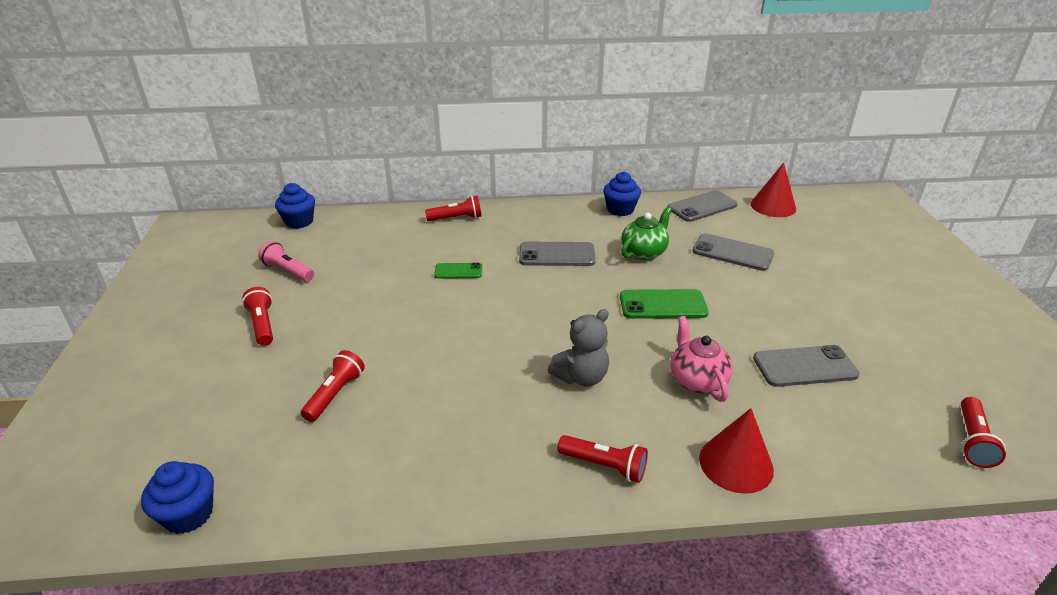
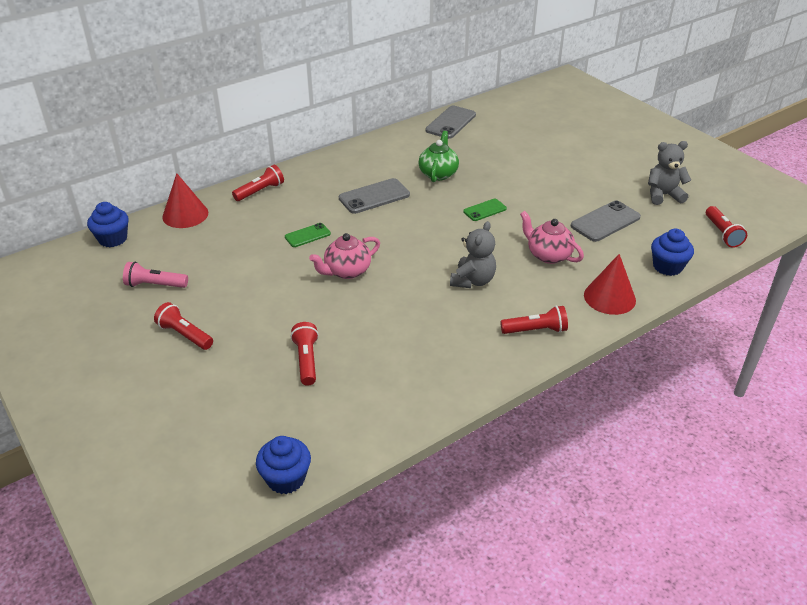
camera: 30 degrees left, 5 degrees up
blue cupcake [603,172,641,216] -> blue cupcake moved to [651,229,694,276]
green phone [620,289,709,319] -> green phone [463,199,507,221], size x0.60
grey phone [692,233,774,271] -> none
red cone [751,163,796,217] -> red cone moved to [162,173,208,228]
none -> pink teapot [309,233,380,279]
none -> grey teddy bear [648,141,691,205]

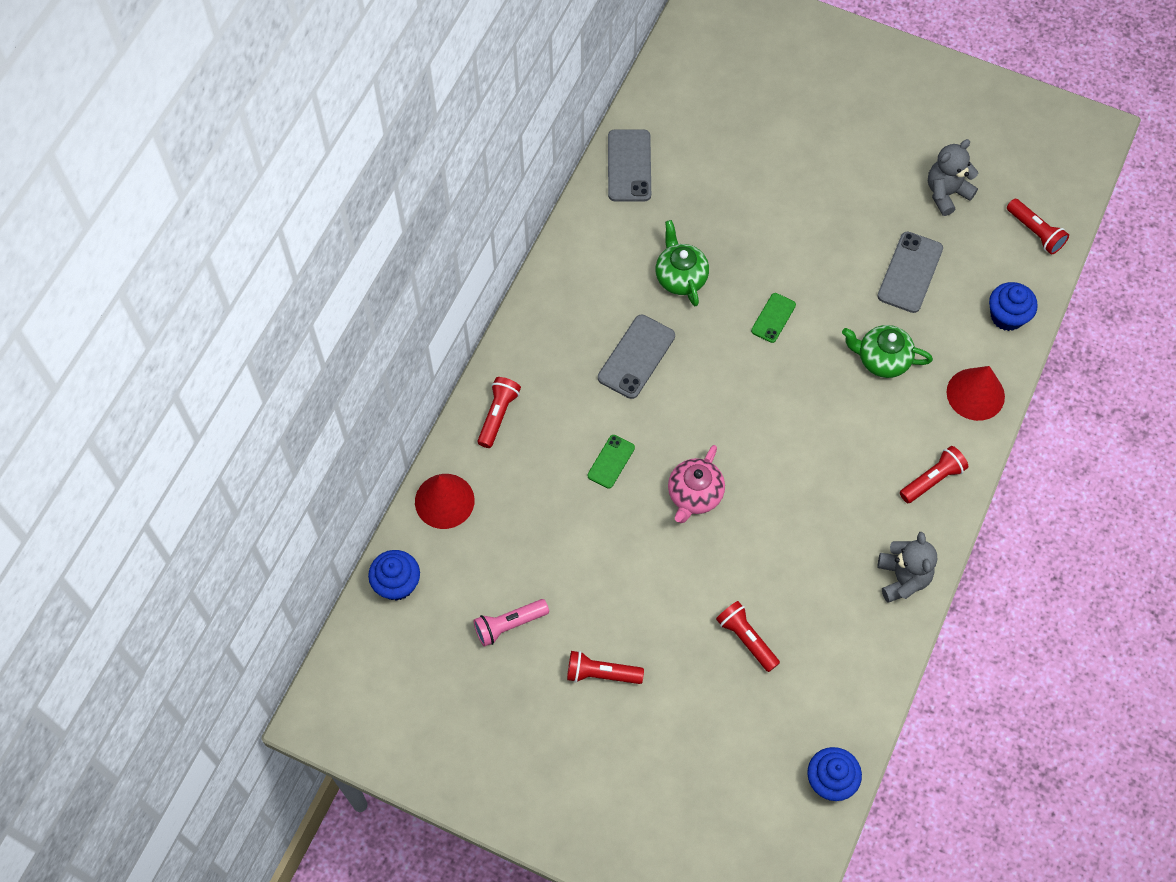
camera: 30 degrees left, 25 degrees up
grey teddy bear [450,221,496,288] -> grey teddy bear moved to [878,532,937,603]
pink teapot [520,211,584,264] -> green teapot [842,325,933,378]

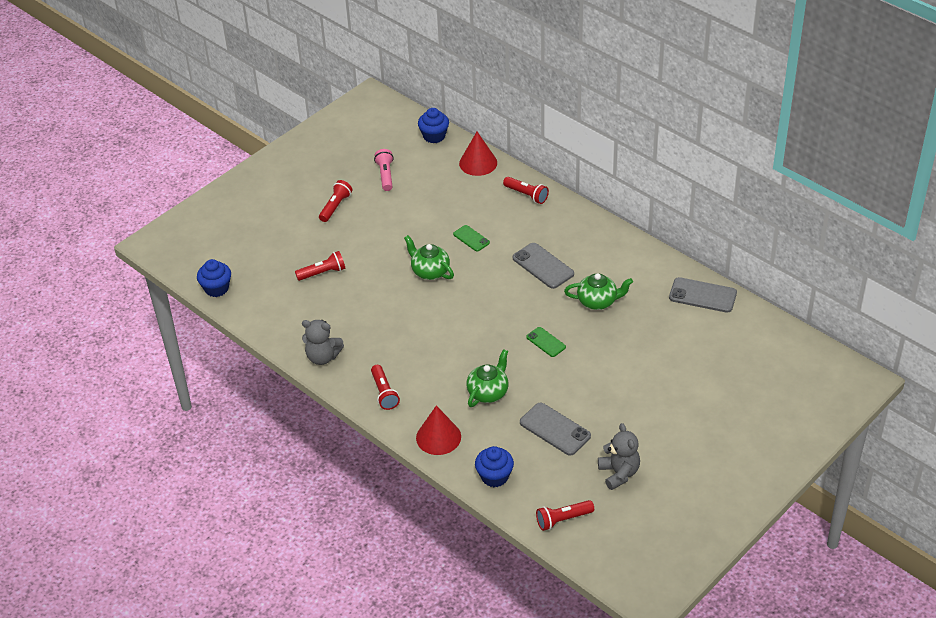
camera: 110 degrees right, 20 degrees down
pink teapot [668,445,725,523] -> green teapot [404,235,454,280]

